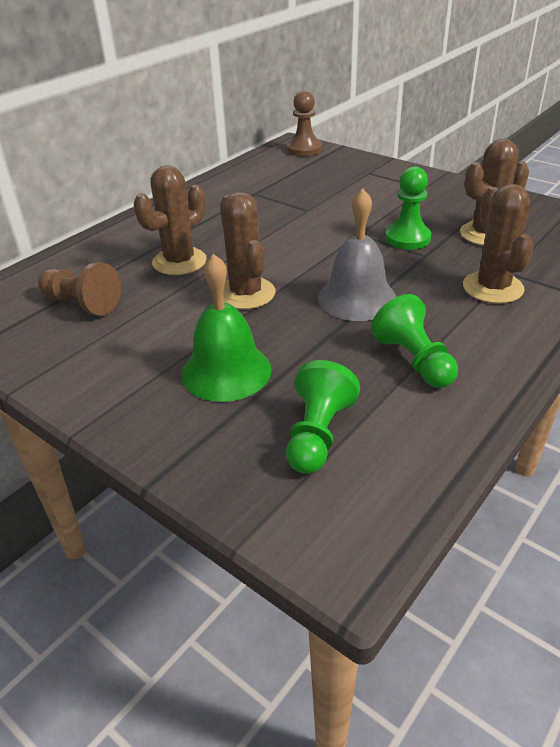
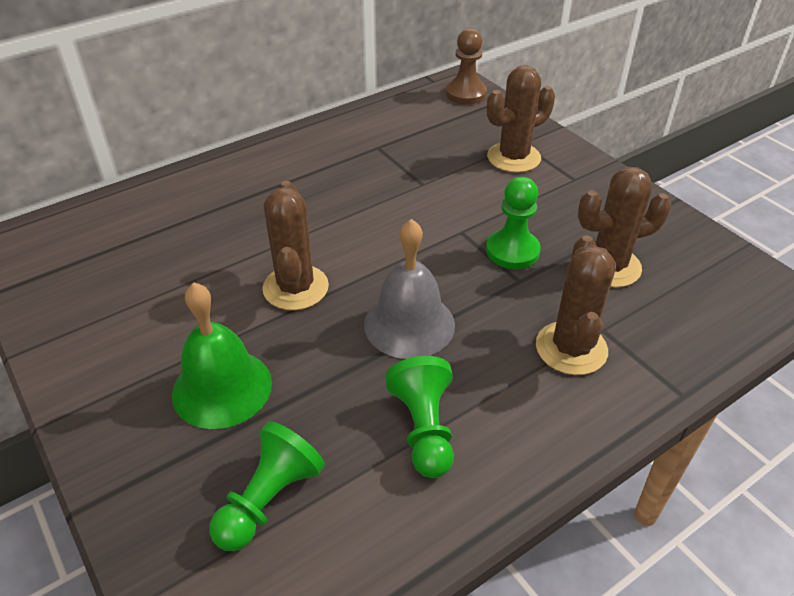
camera: 15 degrees right, 5 degrees up
brown pawn [38,262,121,316] -> none
brown cactus [134,165,207,275] -> brown cactus moved to [487,65,555,173]

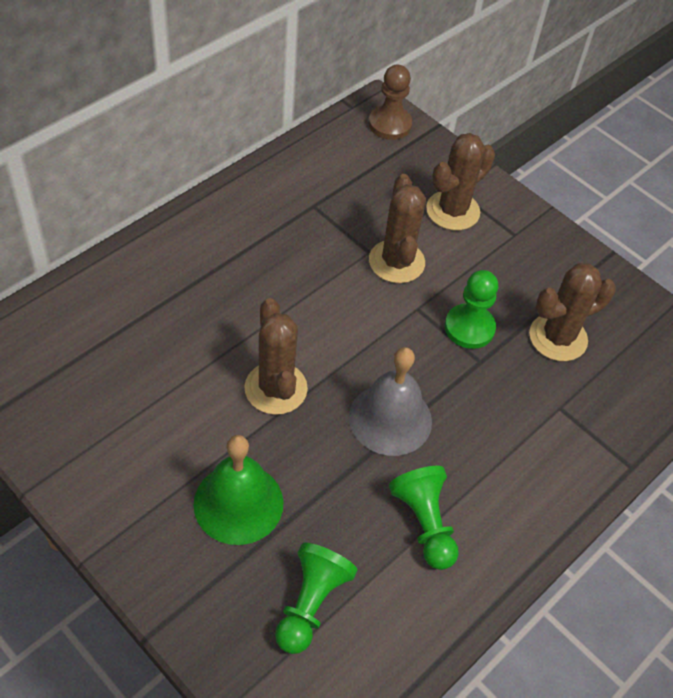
camera: 15 degrees left, 10 degrees up
brown cactus [536,235,616,375] -> brown cactus moved to [369,174,426,283]

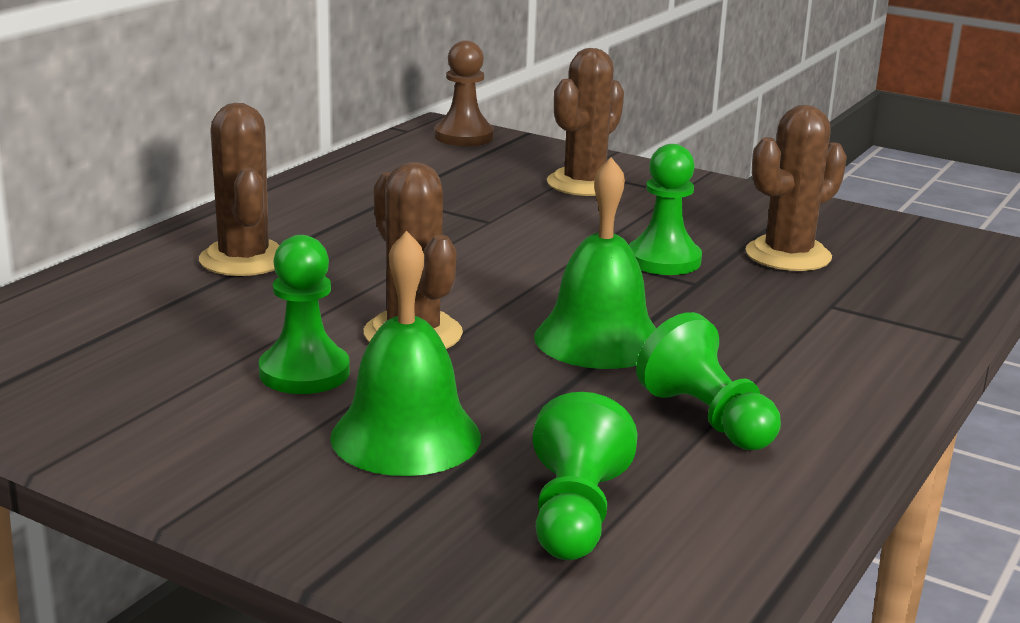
camera: 10 degrees left, 30 degrees down
grey bell [349,347,432,456] -> green bell [534,157,656,369]
brown cactus [369,174,426,283] -> brown cactus moved to [199,103,280,276]
none -> green pawn [259,235,350,394]

